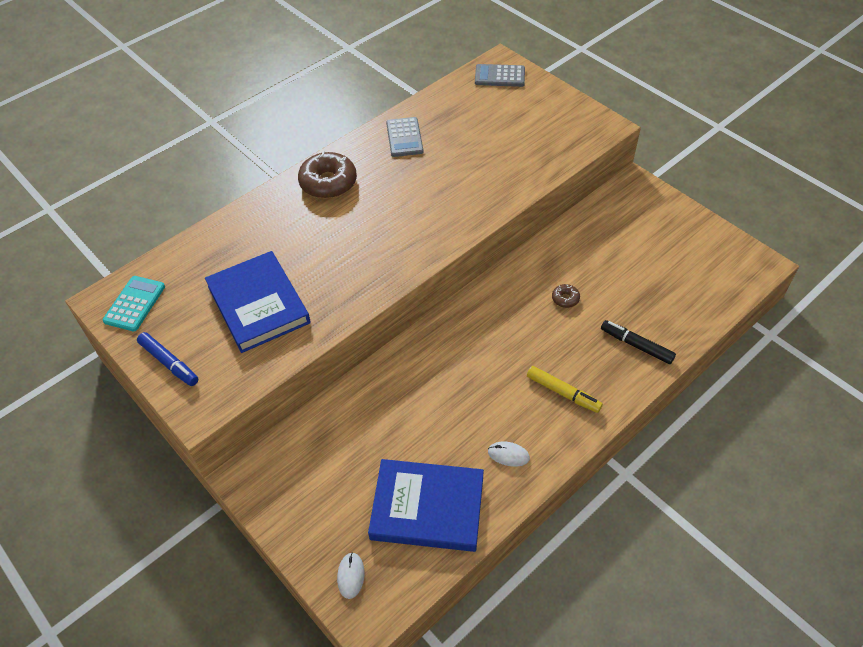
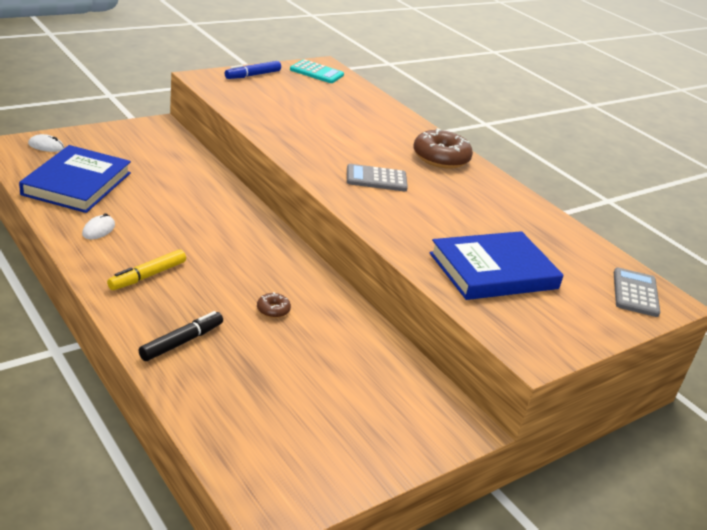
camera: 90 degrees right, 20 degrees down
blue book [205,251,311,353] -> blue book moved to [429,231,564,300]
grey calculator [386,117,424,157] -> grey calculator moved to [347,164,408,191]

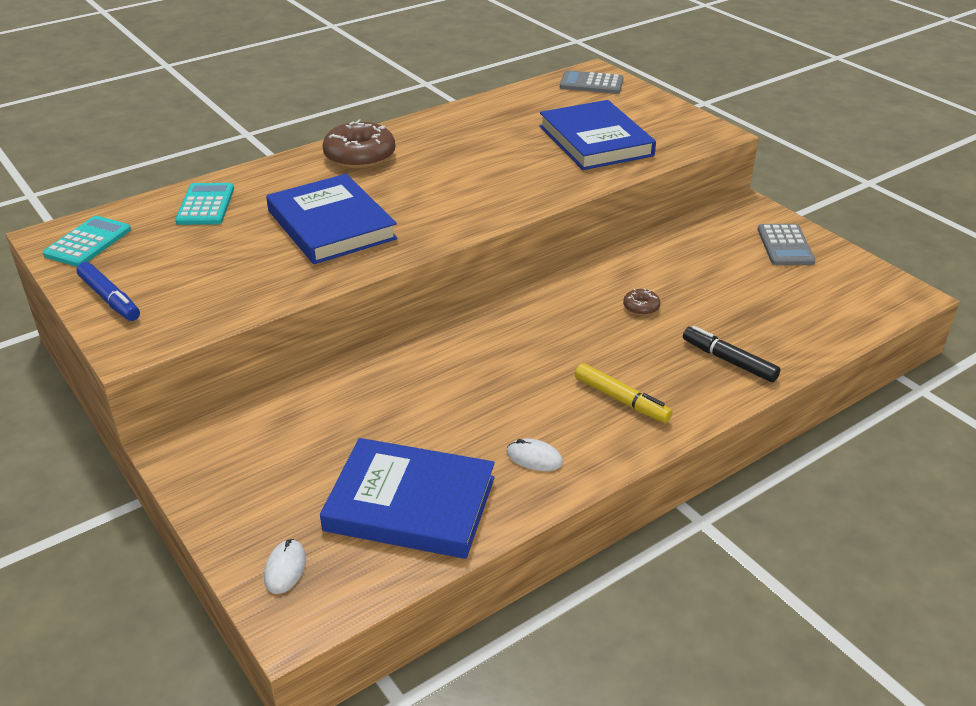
camera: 85 degrees left, 5 degrees up
grey calculator [347,164,408,191] -> grey calculator moved to [757,224,815,265]
none -> turquoise calculator [175,183,234,225]
none -> blue book [266,174,398,264]

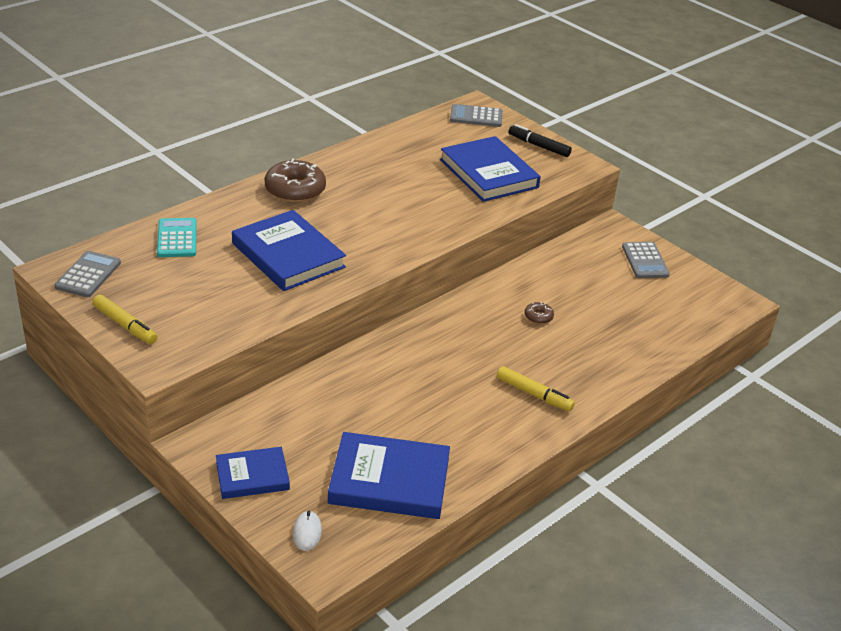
camera: 10 degrees left, 0 degrees up
turquoise calculator [43,216,131,267] -> grey calculator [54,251,121,297]
blue marker [77,262,140,321] -> yellow marker [93,295,158,344]
white mouse [507,439,563,471] -> none
black marker [683,326,781,382] -> black marker moved to [508,124,572,157]
none -> blue book [216,447,290,499]

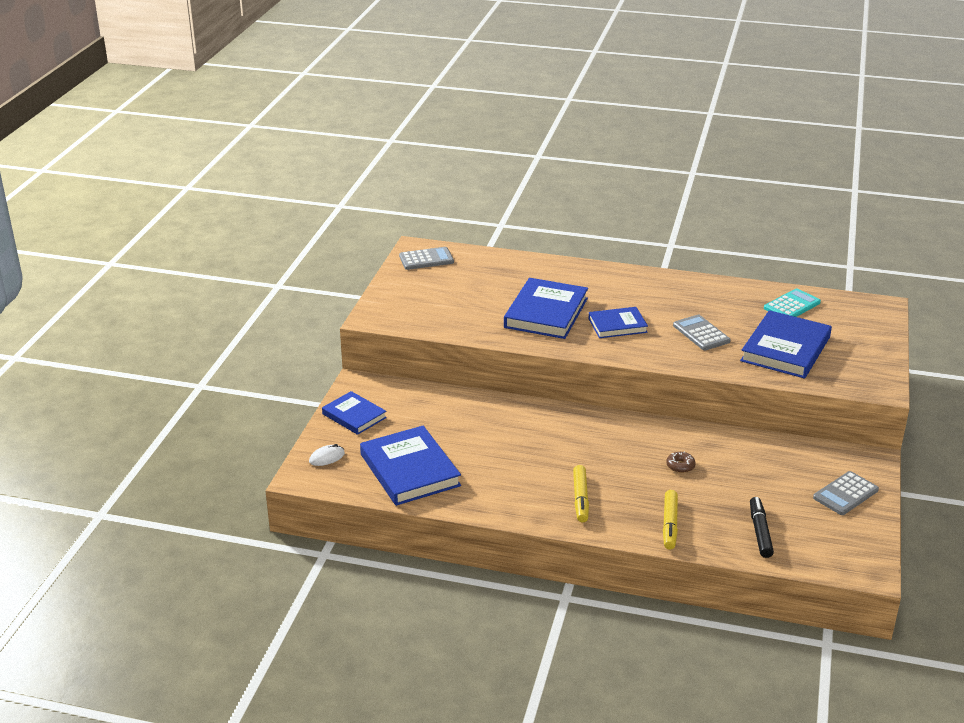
camera: 60 degrees right, 5 degrees down
yellow marker [93,295,158,344] -> yellow marker moved to [663,490,678,550]
turquoise calculator [157,218,197,257] -> turquoise calculator moved to [764,288,821,317]
brown donut [265,158,326,203] -> none
grey calculator [450,104,503,127] -> grey calculator moved to [673,315,731,350]
black marker [508,124,572,157] -> black marker moved to [750,497,774,558]
none -> blue book [588,307,648,338]

